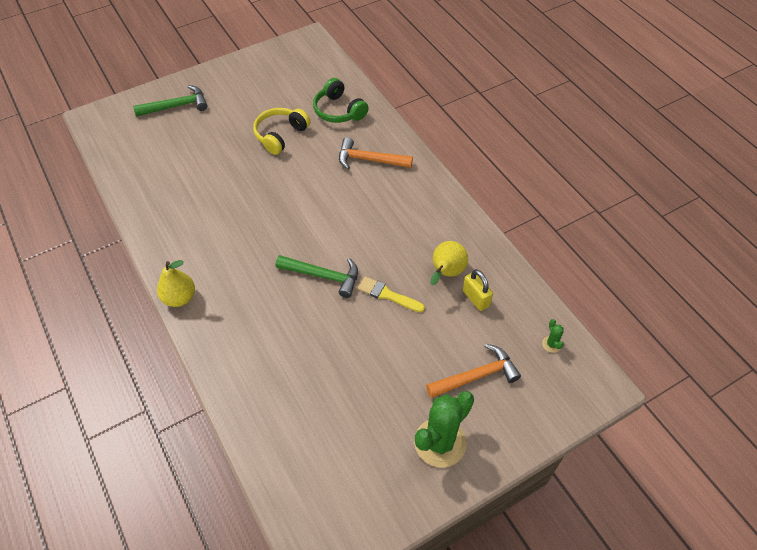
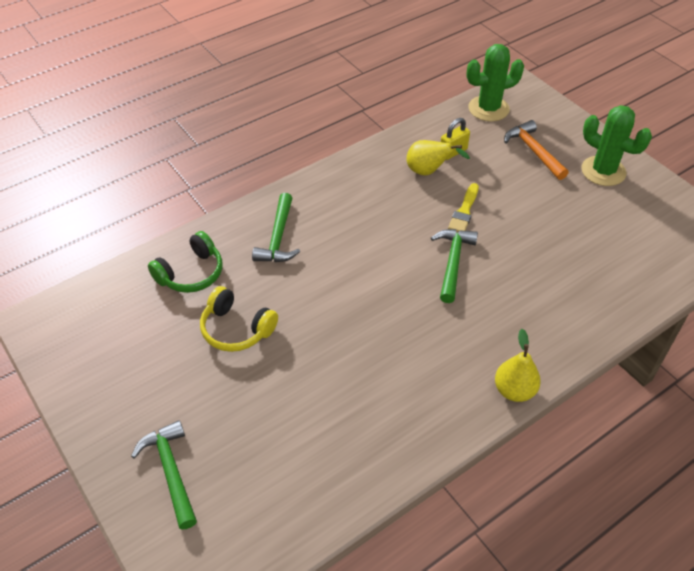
camera: 95 degrees left, 5 degrees down
orange hammer [339,137,413,170] -> green hammer [252,193,300,262]
green cactus [542,319,564,353] -> green cactus [467,44,524,121], size x2.47

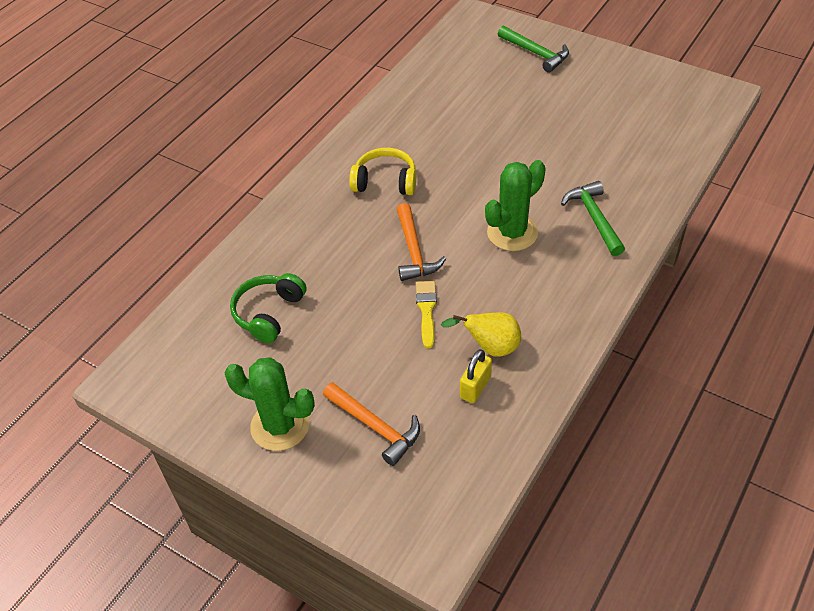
camera: 160 degrees right, 0 degrees up
green headphones [148,231,222,293] -> green headphones moved to [230,273,307,343]
yellow headphones [200,286,278,352] -> yellow headphones moved to [349,148,416,195]
green hammer [431,229,478,303] -> orange hammer [396,203,446,281]
green cactus [467,44,524,121] -> green cactus moved to [485,160,546,251]
yellow pear [495,329,541,402] -> none

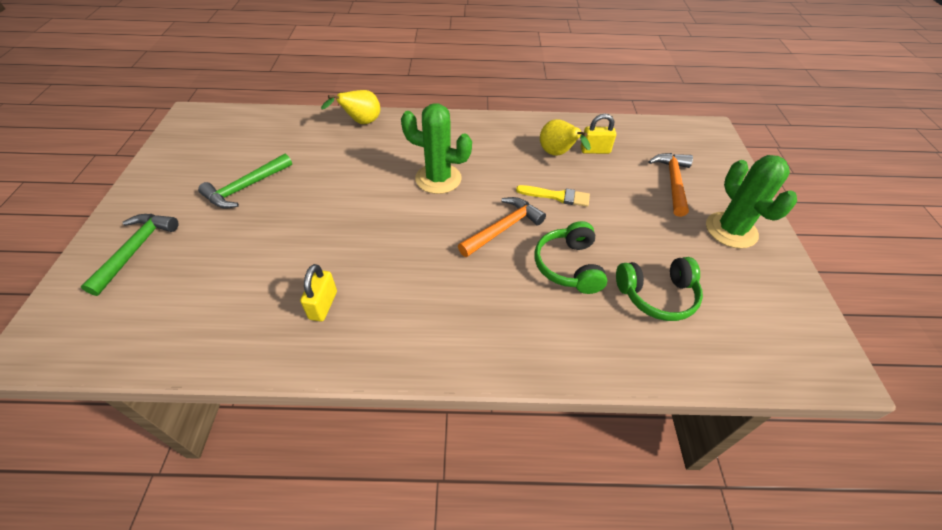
camera: 125 degrees left, 0 degrees up
yellow headphones [349,148,416,195] -> none
yellow brush [416,281,437,349] -> yellow brush turned 135 degrees counterclockwise [516,185,590,207]
green hammer [561,181,625,256] -> green hammer moved to [198,153,292,209]
none -> yellow padlock [300,264,337,322]
none -> yellow pear [321,90,380,124]
none -> green headphones [535,221,608,294]

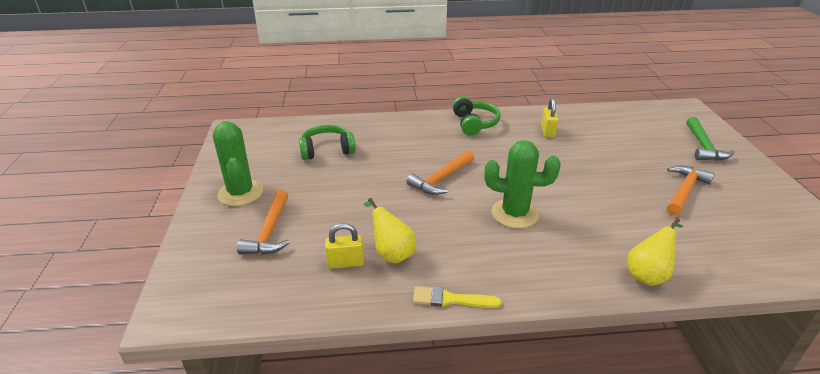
camera: 175 degrees right, 15 degrees down
green hammer [198,153,292,209] -> orange hammer [667,165,715,216]
yellow brush [516,185,590,207] -> yellow brush moved to [413,286,502,308]
green headphones [535,221,608,294] -> green headphones moved to [452,96,501,136]

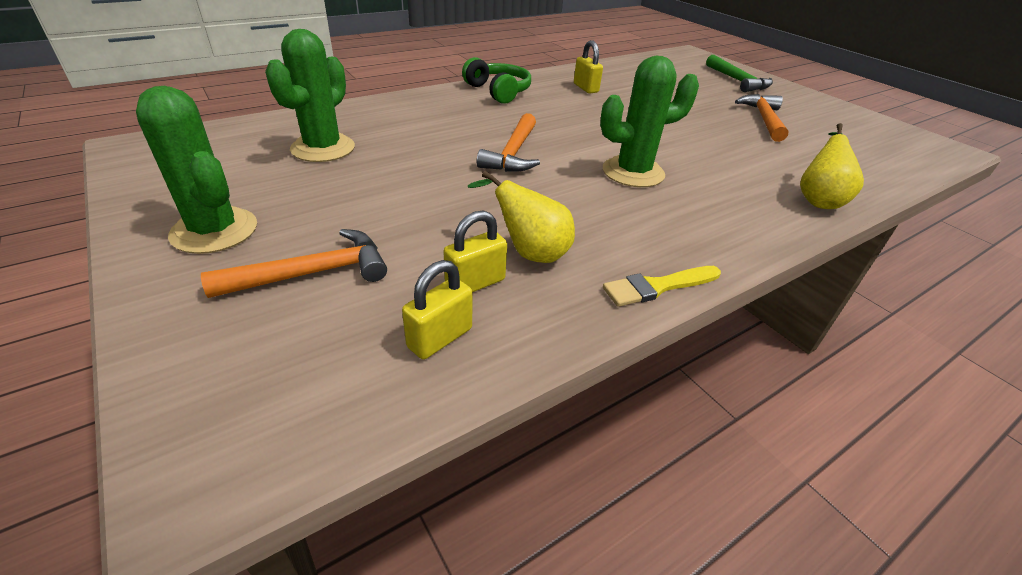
camera: 30 degrees left, 5 degrees up
orange hammer [237,190,290,255] -> orange hammer turned 90 degrees counterclockwise [201,229,387,298]
green headphones [299,125,356,160] -> green cactus [265,29,355,162]
none -> yellow padlock [402,260,472,359]

